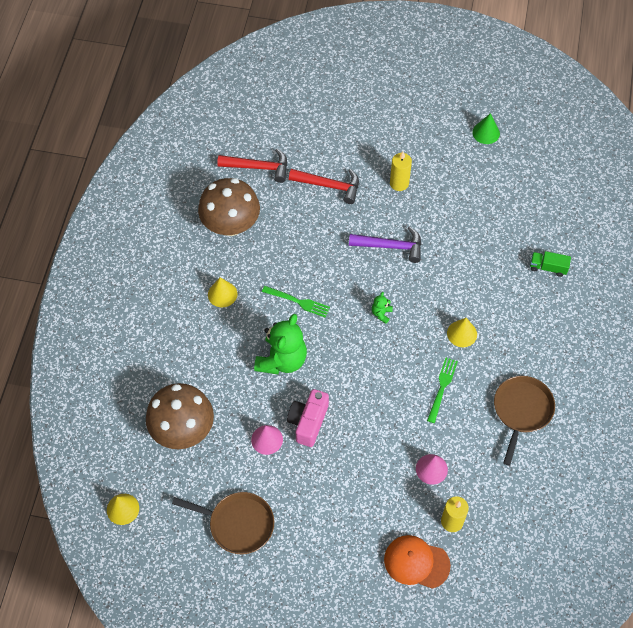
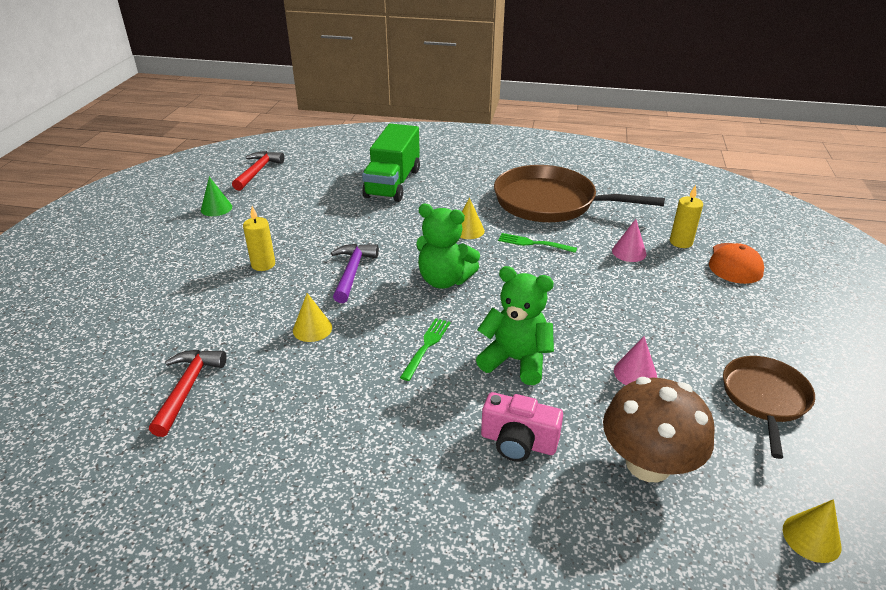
camera: 90 degrees left, 25 degrees down
brown mushroom [198,178,260,236] -> none
yellow cone [208,277,238,307] -> yellow cone moved to [293,293,332,342]
pink camera [287,389,329,447] -> pink camera moved to [481,392,563,462]
red hammer [289,169,359,204] -> red hammer moved to [232,151,284,191]
green teddy bear [372,292,393,324] -> green teddy bear [416,203,480,289], size x2.34
brown pan [494,376,555,466] -> brown pan [494,165,665,222], size x1.71
green truck [530,251,571,277] -> green truck [362,123,420,202], size x2.39

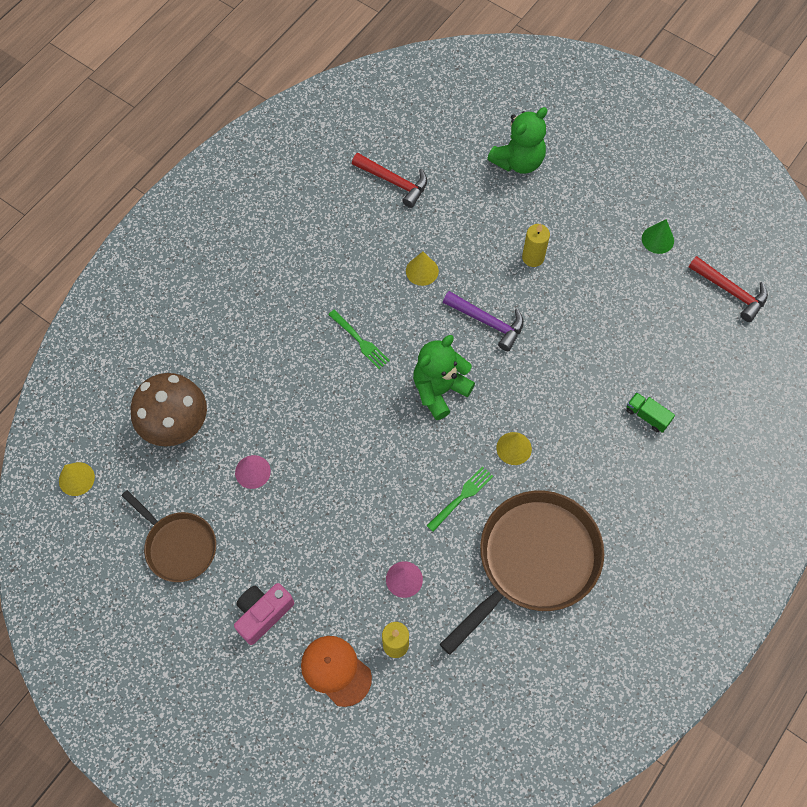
camera: 115 degrees right, 30 degrees up
green truck [362,123,420,202] -> green truck [626,392,675,433], size x0.42
green teddy bear [476,266,554,385] -> green teddy bear moved to [487,107,547,174]
pink camera [481,392,563,462] -> pink camera moved to [234,583,294,645]

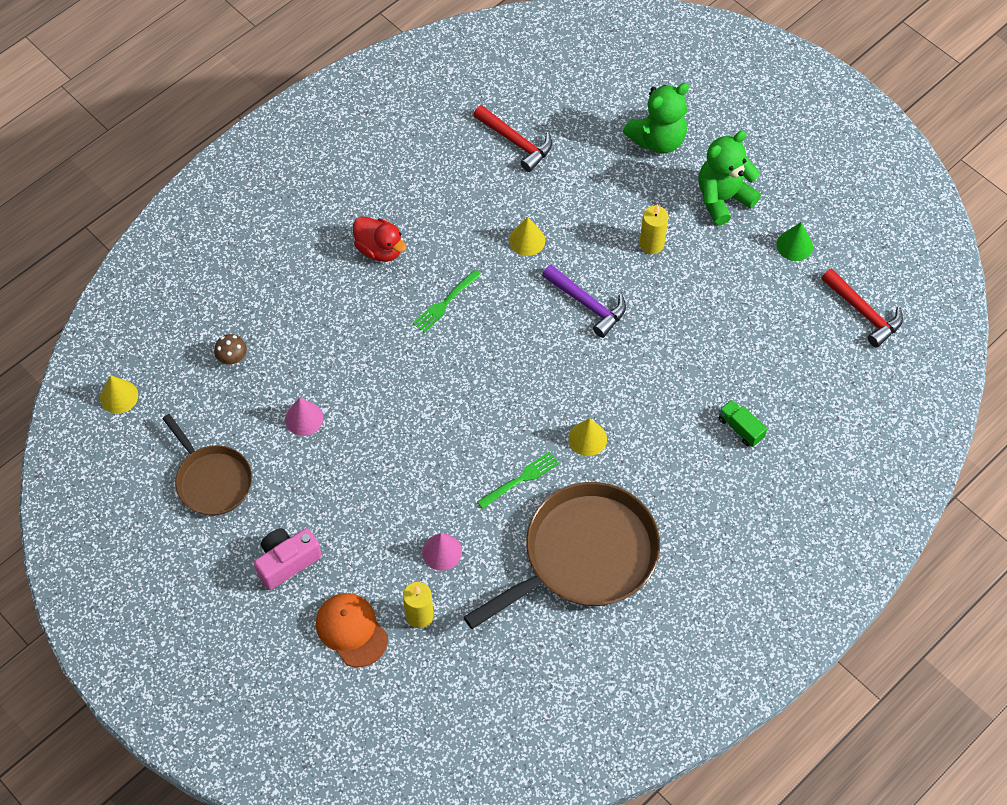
camera: 10 degrees right, 5 degrees down
brown mushroom [131,373,207,446] -> brown mushroom [214,334,247,365], size x0.41
green fork [328,310,390,369] -> green fork turned 75 degrees clockwise [413,270,481,333]
green teddy bear [413,335,475,420] -> green teddy bear moved to [698,131,761,226]
none -> red duck [353,216,407,262]

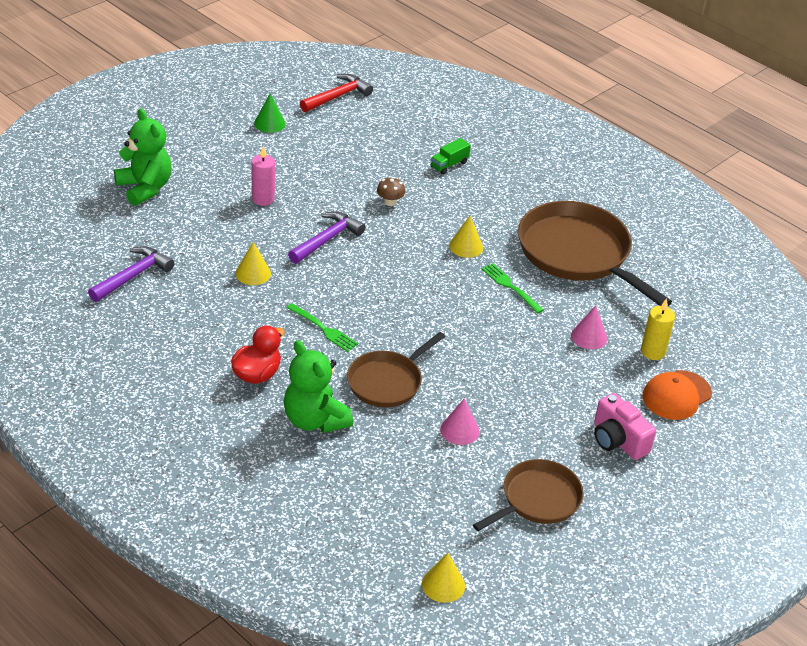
camera: 95 degrees left, 20 degrees down
brown mushroom [214,334,247,365] -> brown mushroom moved to [377,177,405,206]
red hammer [473,105,552,172] -> purple hammer [88,246,174,302]
yellow candle [640,204,669,254] -> pink candle [252,145,275,206]
green teddy bear [698,131,761,226] -> green teddy bear moved to [284,340,353,433]
none -> brown pan [347,332,445,407]

